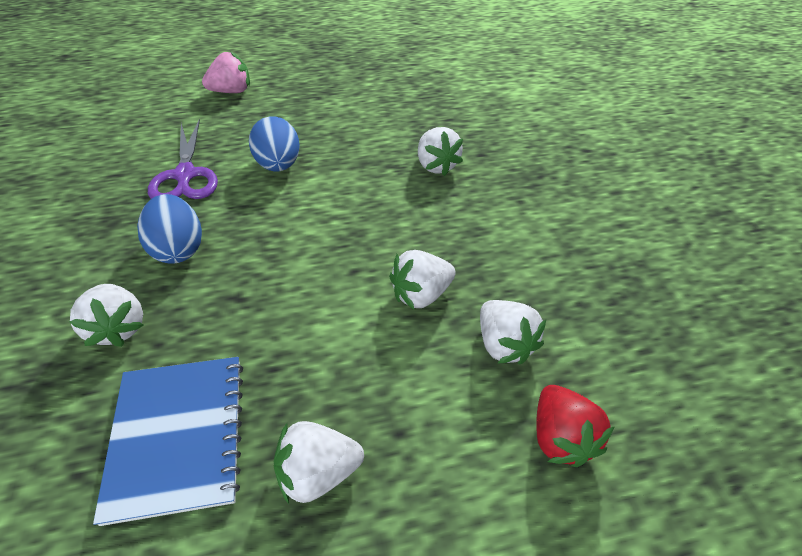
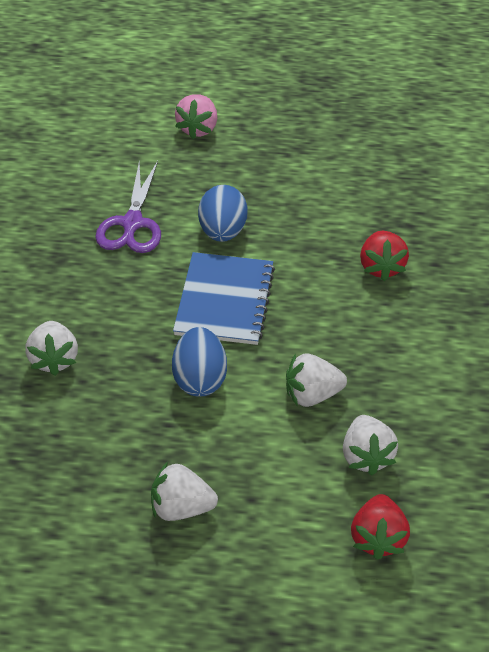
camera: 20 degrees right, 0 degrees up
blue notebook [93,357,243,526] -> blue notebook moved to [173,252,275,345]
blue egg [137,194,202,264] -> blue egg moved to [172,327,227,397]
pink strawberry [202,51,250,93] -> pink strawberry turned 105 degrees clockwise [175,94,217,139]
white strawberry [418,127,463,176] -> red strawberry [360,231,409,281]

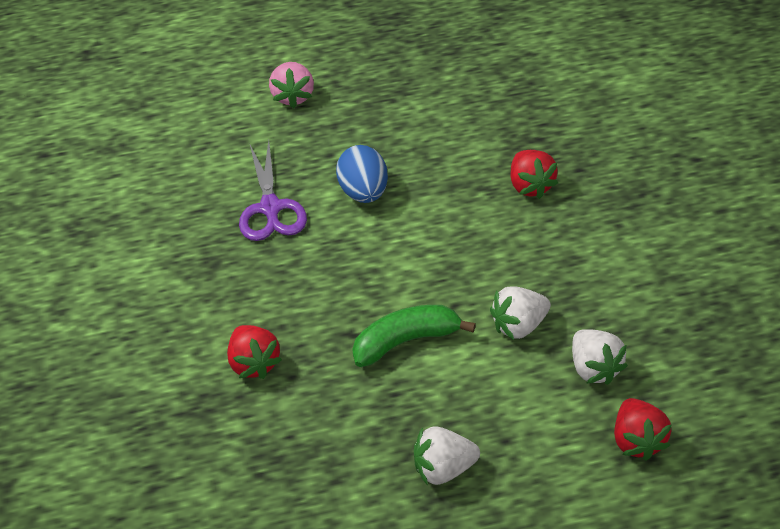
camera: 15 degrees left, 0 degrees up
white strawberry [26,321,78,376] -> red strawberry [227,325,282,379]
blue egg [172,327,227,397] -> green banana [352,305,476,367]
blue notebook [173,252,275,345] -> none

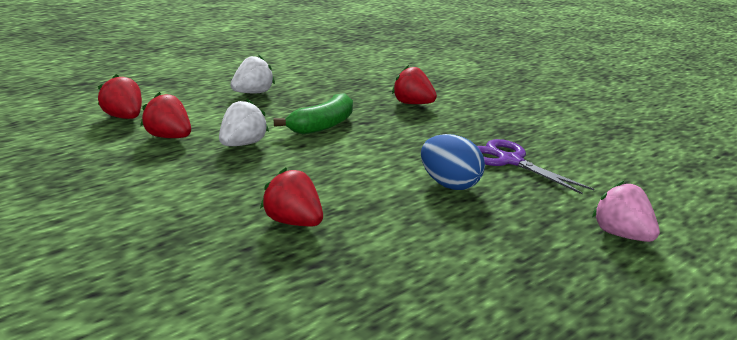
camera: 145 degrees right, 25 degrees down
white strawberry [572,329,628,385] -> red strawberry [140,92,191,138]

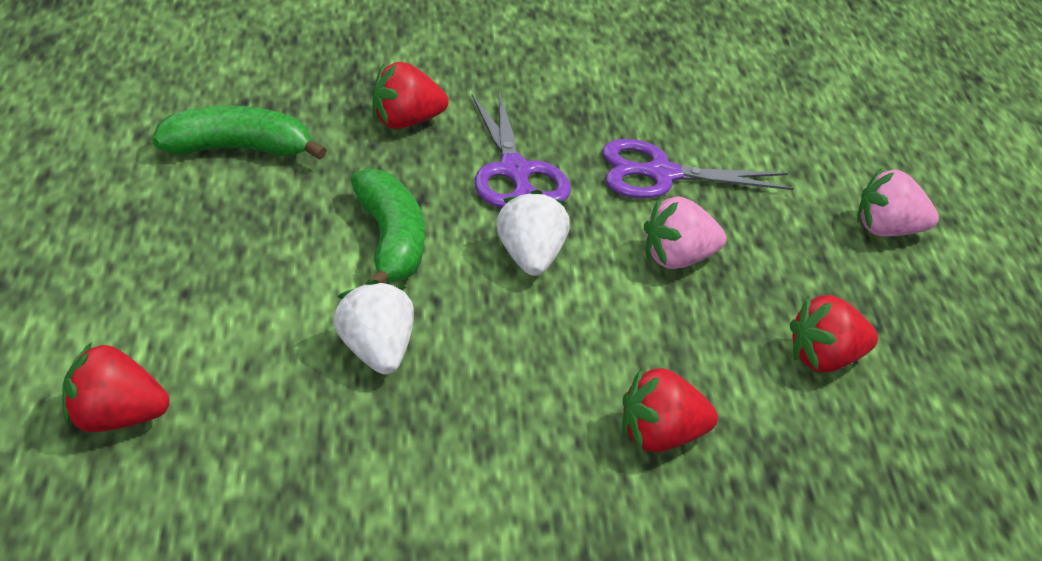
camera: 55 degrees left, 15 degrees up
red strawberry [140,92,191,138] -> red strawberry moved to [790,295,878,372]
white strawberry [230,55,275,93] -> white strawberry moved to [496,190,570,276]
blue egg [421,134,485,190] -> pink strawberry [644,196,726,269]
none -> green banana [153,106,327,160]
none -> purple scissors [472,92,571,208]

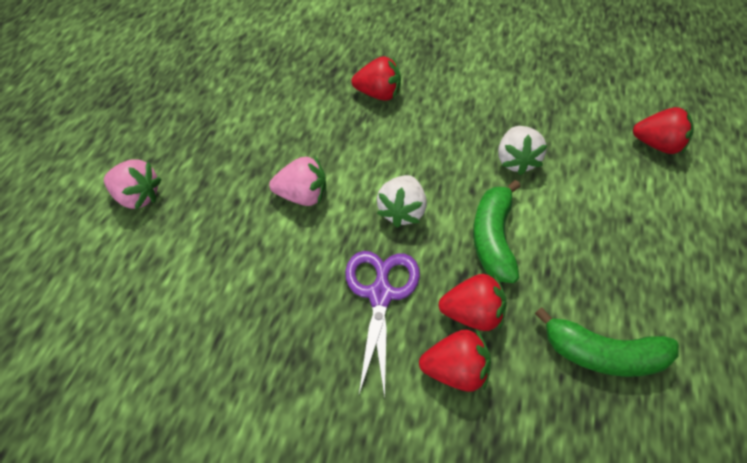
camera: 155 degrees left, 15 degrees up
purple scissors [602,139,794,199] -> none
red strawberry [790,295,878,372] -> red strawberry moved to [438,273,507,331]

